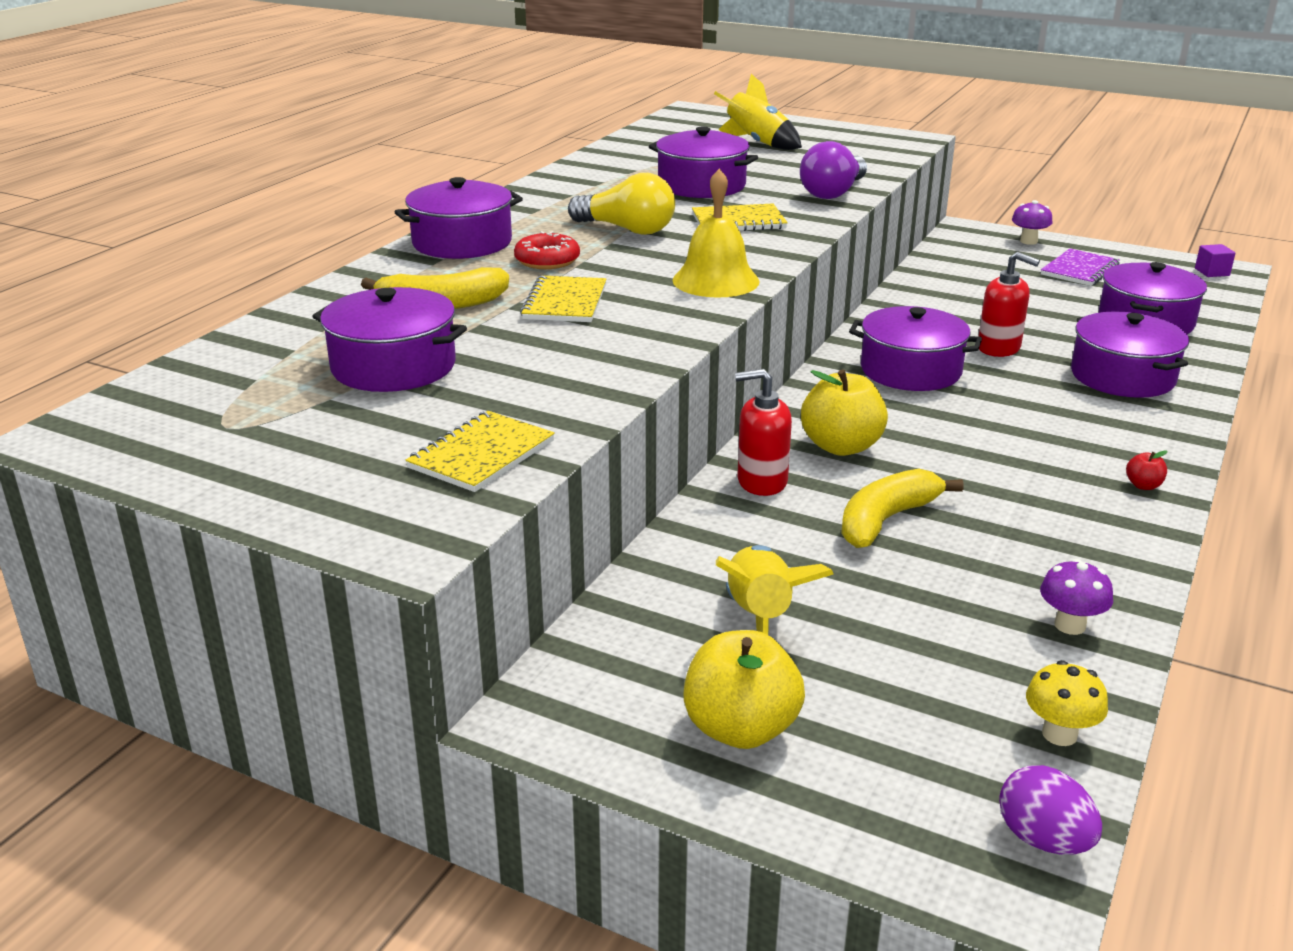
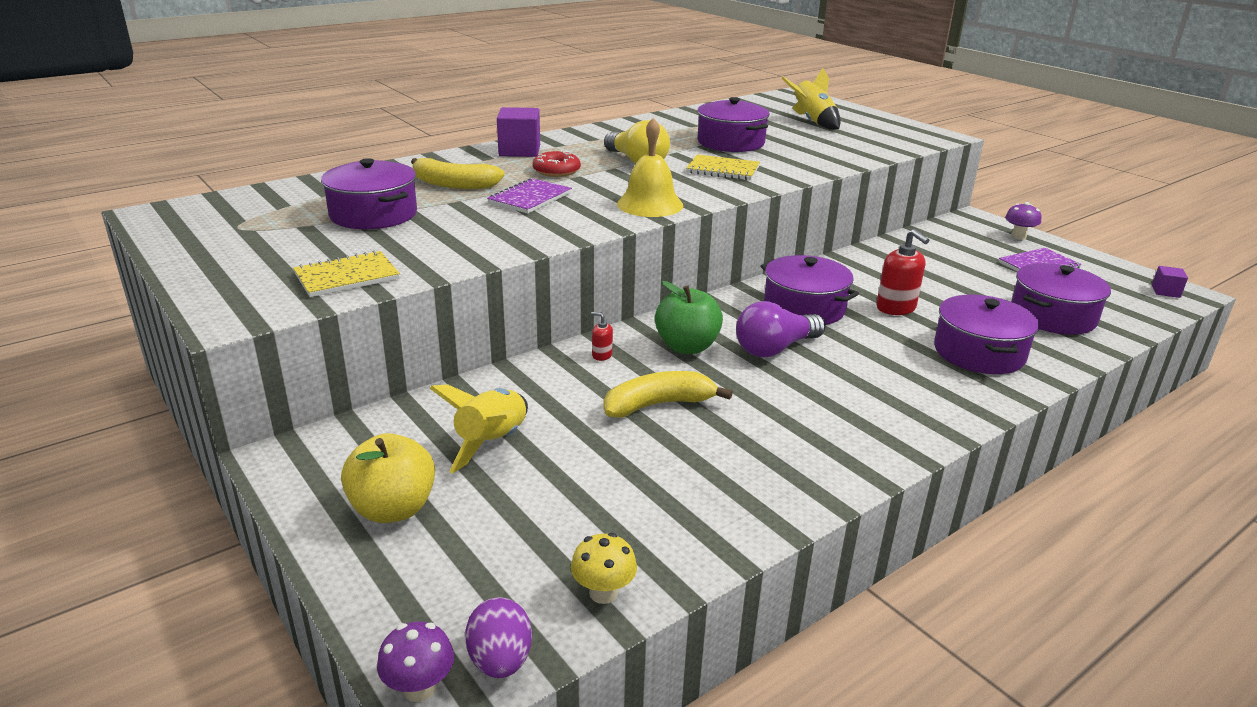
camera: 25 degrees right, 0 degrees up
purple pot [395,177,523,259] -> purple cube [497,107,540,157]
yellow notebook [520,275,606,322] -> purple notebook [487,178,572,214]
red soap dispenser [735,369,792,496] -> red soap dispenser [591,312,613,361], size x0.50
purple light bulb [800,141,867,199] -> purple light bulb moved to [736,301,826,357]
yellow apple [801,370,888,456] -> green apple [655,281,723,354]
purple mushroom [1040,559,1113,635] -> purple mushroom moved to [377,622,454,702]
red apple [1126,451,1167,490] -> none

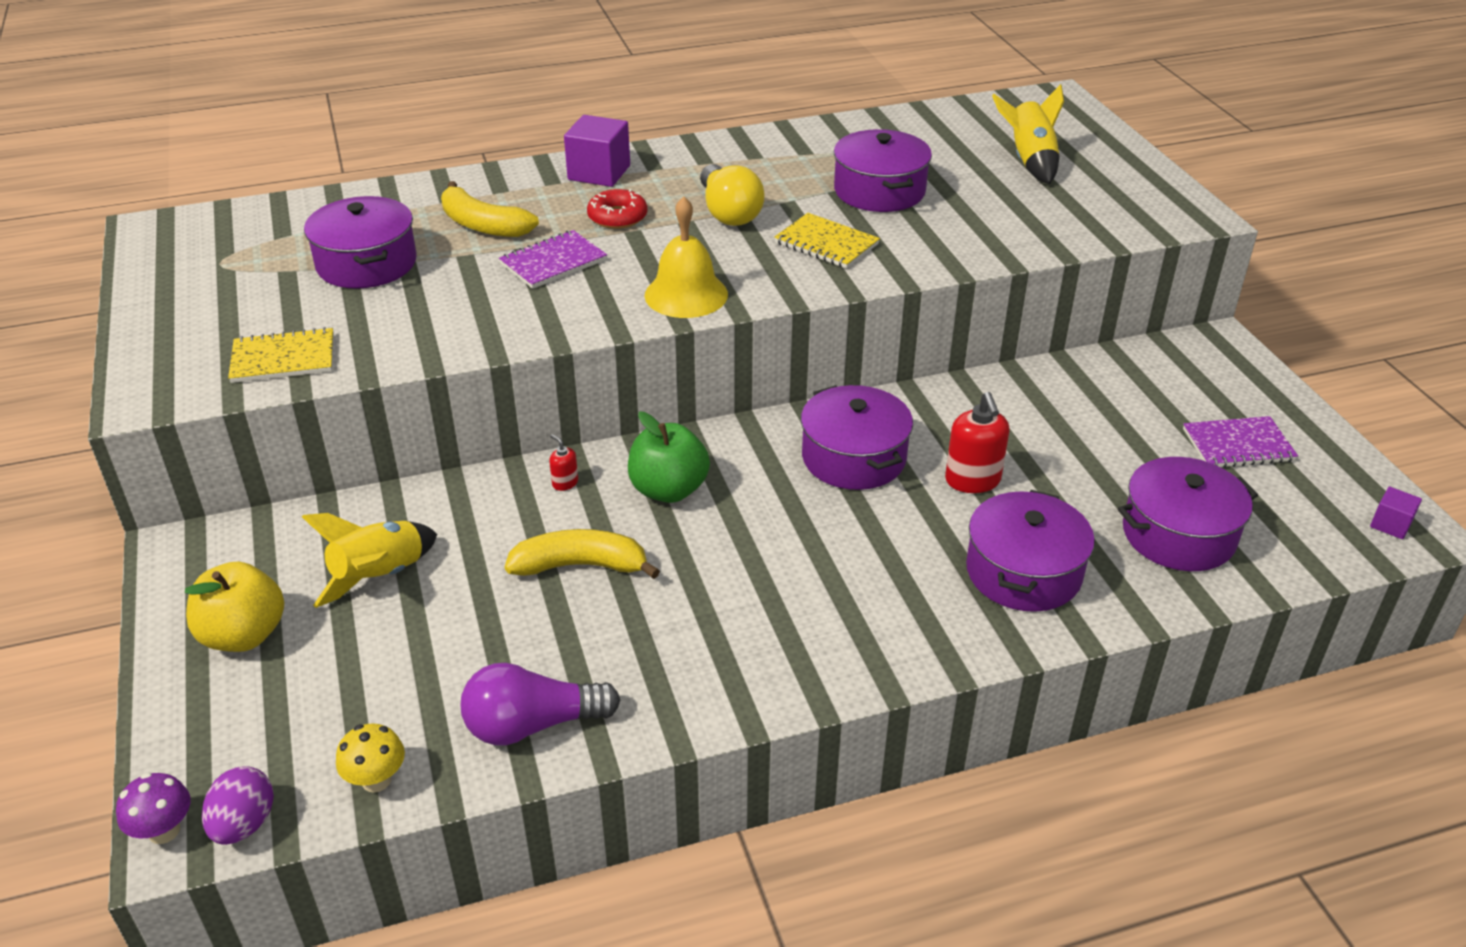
camera: 20 degrees right, 10 degrees up
purple light bulb [736,301,826,357] -> purple light bulb moved to [460,663,620,745]
purple mushroom [1005,202,1041,240] -> none

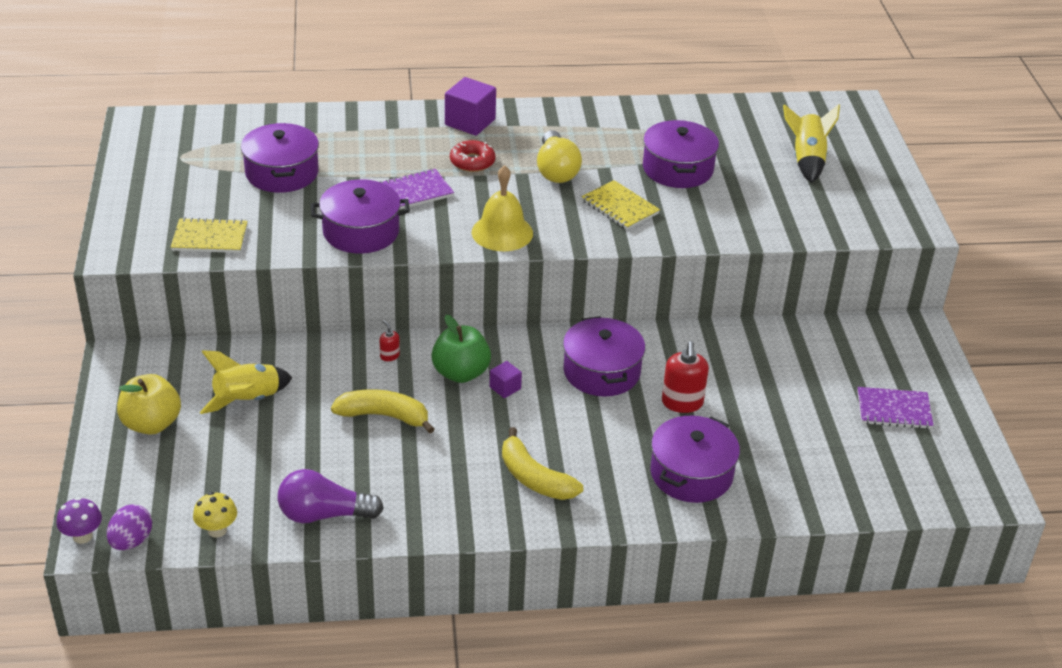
camera: 10 degrees right, 0 degrees up
yellow banana [441,181,539,237] -> yellow banana moved to [502,427,583,500]
purple pot [1118,457,1258,571] -> purple pot moved to [311,179,410,254]
purple cube [1370,487,1422,539] -> purple cube moved to [489,361,522,398]

